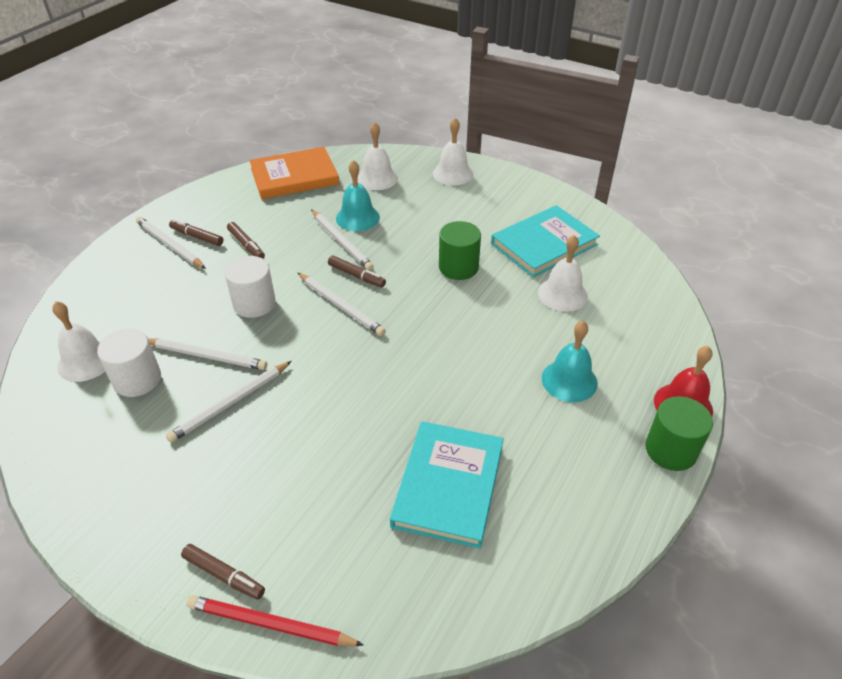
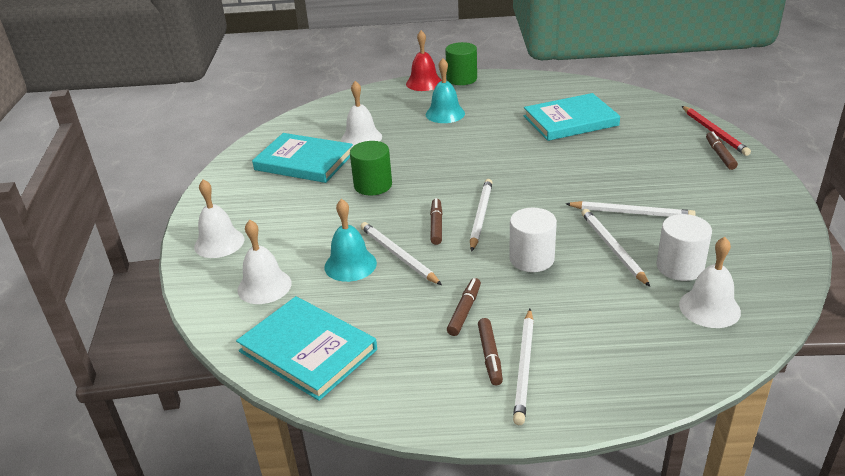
camera: 120 degrees left, 10 degrees down
orange book [249,147,339,199] -> turquoise book [236,296,377,401]
white pencil [311,209,374,271] -> white pencil turned 60 degrees counterclockwise [360,222,442,285]

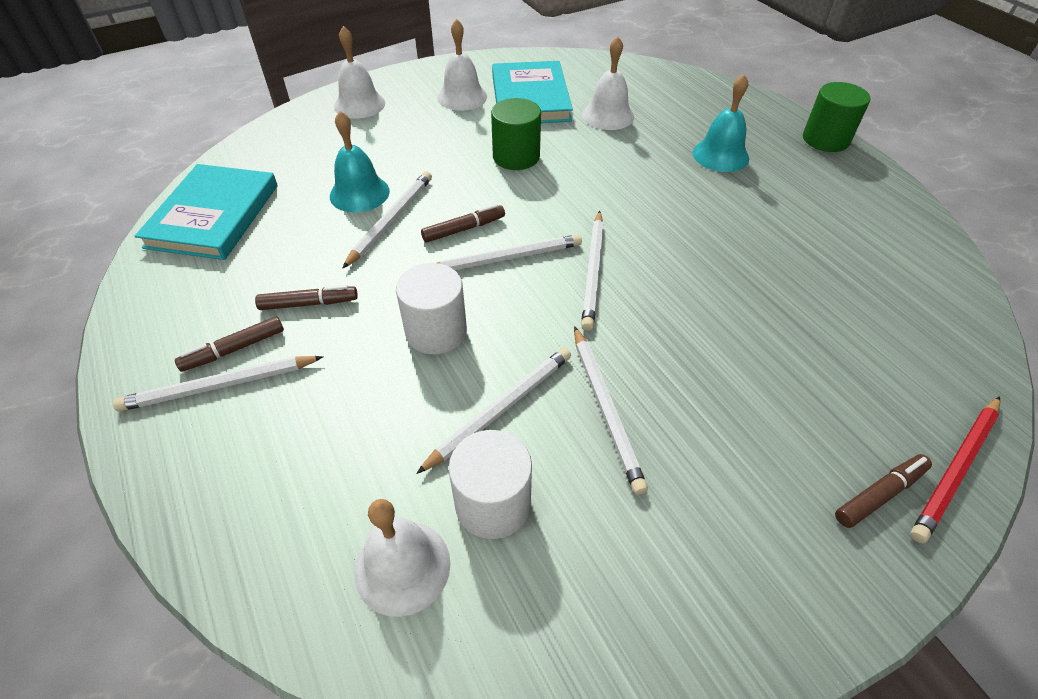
camera: 60 degrees right, 15 degrees up
white bell [238,220,292,304] -> white bell moved to [437,19,487,111]
red bell [406,30,442,91] -> none
turquoise book [524,93,620,141] -> none
none -> white pencil [581,211,604,331]

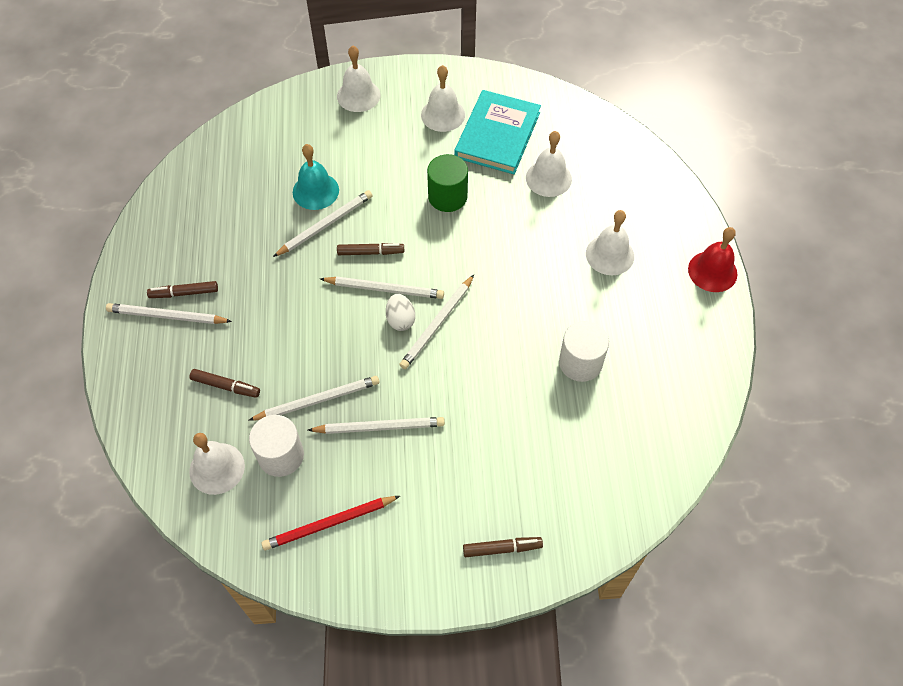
camera: 25 degrees right, 10 degrees up
turquoise book [135,164,278,260] -> none
brown marker [255,285,358,310] -> brown marker moved to [189,369,260,398]
white cylinder [396,263,467,355] -> white cylinder moved to [559,321,609,382]
white pencil [574,326,648,495] -> white pencil turned 105 degrees counterclockwise [308,417,445,434]
turquoise bell [693,74,749,172] -> white bell [586,210,634,275]
green cylinder [803,82,871,152] -> red bell [688,227,737,292]
red pencil [910,396,1000,543] -> red pencil moved to [261,496,400,550]
none -> white egg [386,294,415,331]

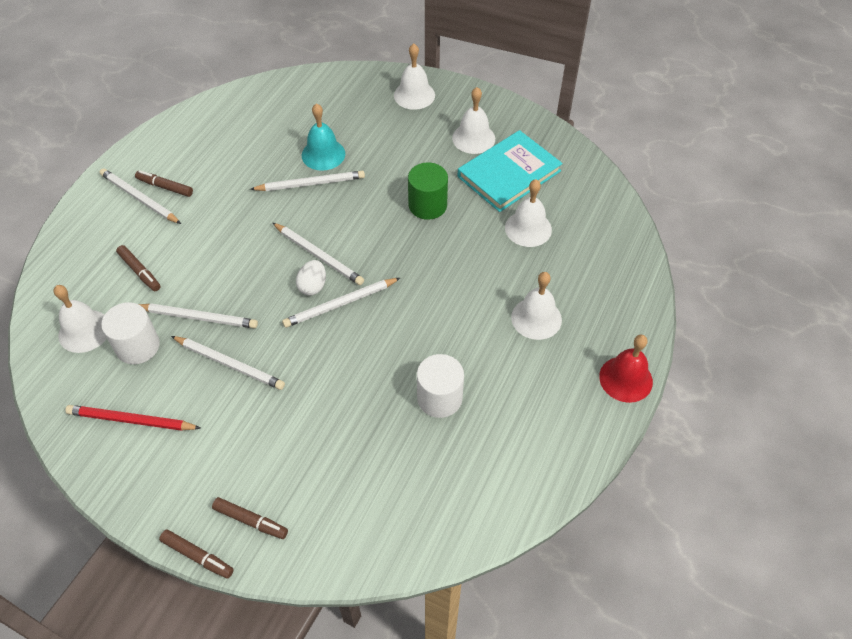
camera: 30 degrees right, 5 degrees down
brown marker [337,243,404,255] -> brown marker moved to [159,529,234,579]

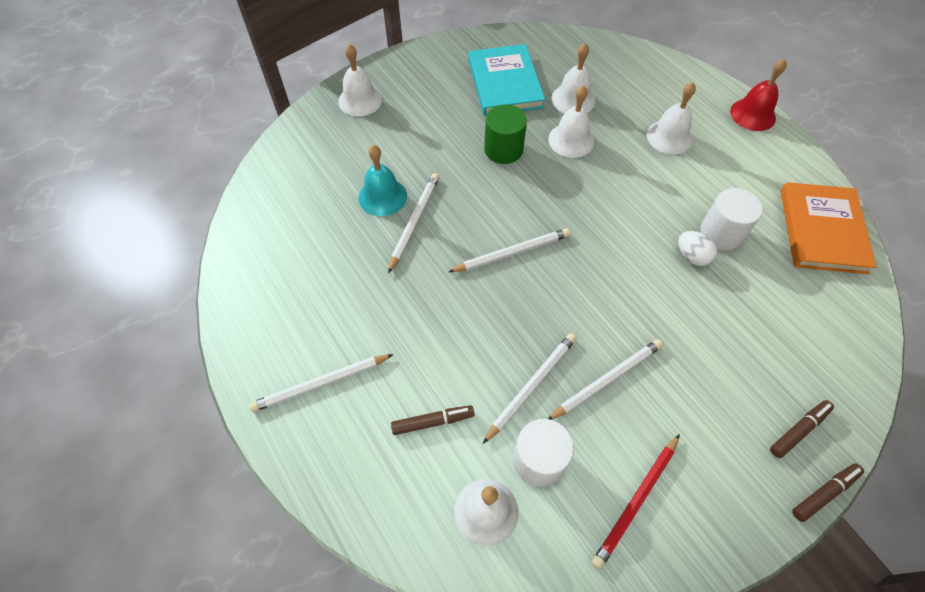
camera: 60 degrees left, 5 degrees up
brown marker [135,170,193,197] -> none
white pencil [282,278,400,328] -> none
white egg [296,260,326,296] -> white egg moved to [678,231,717,266]
white bell [452,87,495,154] -> white bell moved to [548,85,594,158]
none -> orange book [781,182,877,274]

